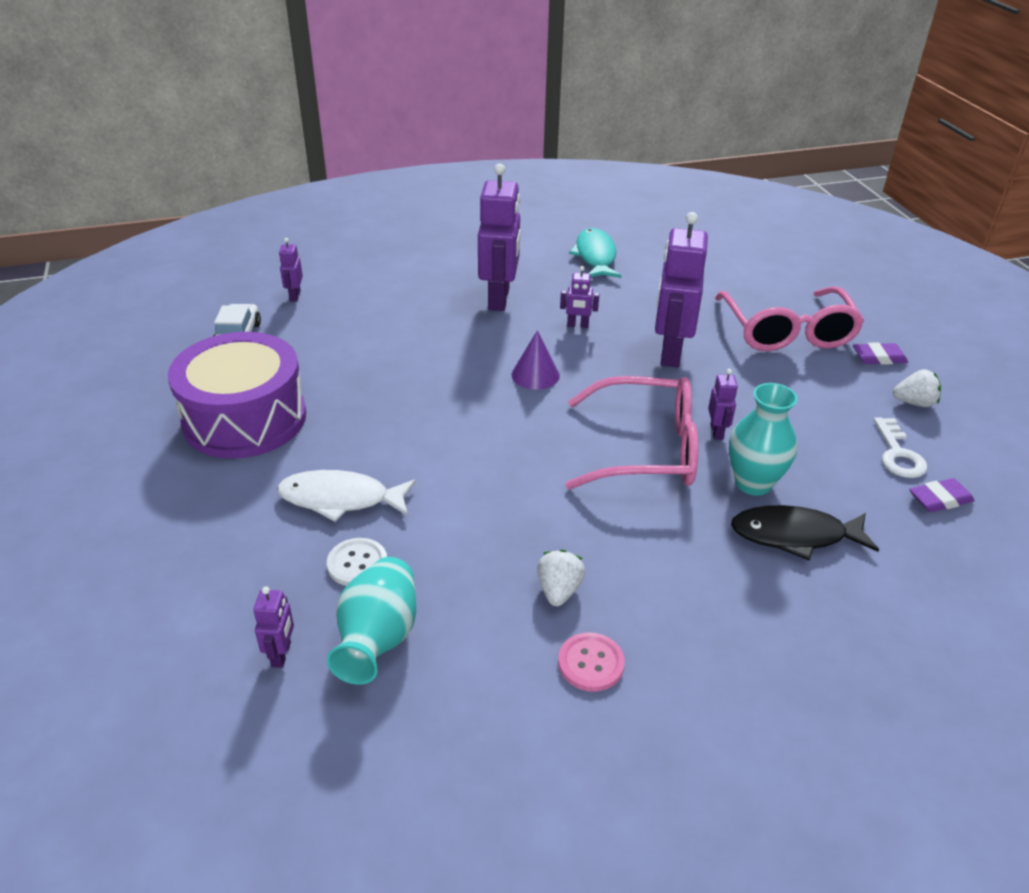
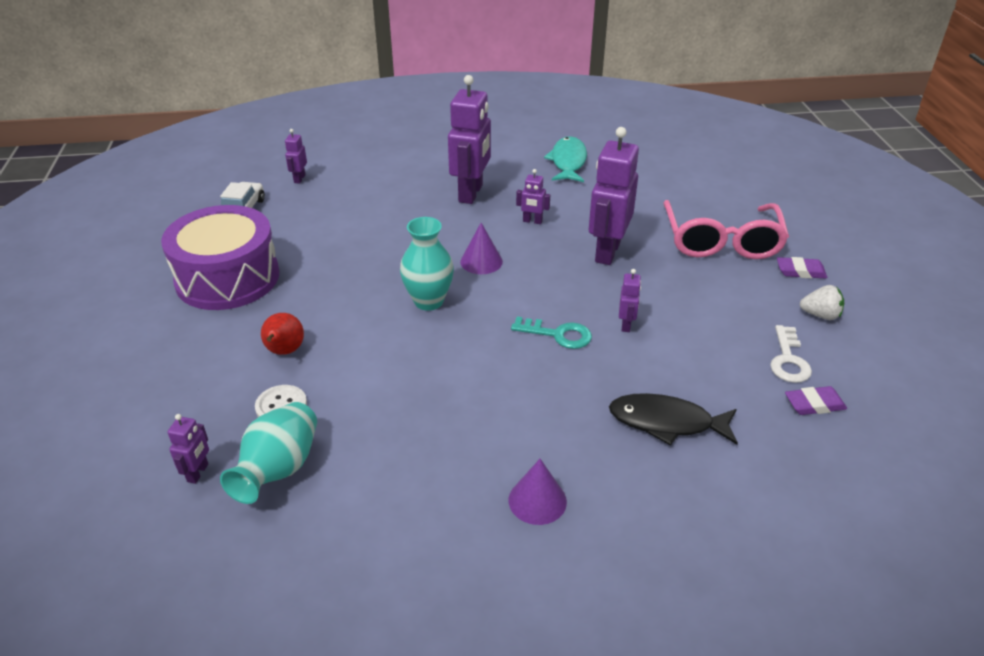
camera: 10 degrees right, 0 degrees up
white fish [277,470,416,522] -> red pear [261,313,304,355]
white strawberry [537,550,585,606] -> none
pink button [558,632,625,692] -> none
pink glasses [565,376,698,490] -> turquoise key [511,317,592,349]
turquoise vase [729,383,798,496] -> turquoise vase moved to [400,217,454,311]
none -> purple cone [509,459,567,525]

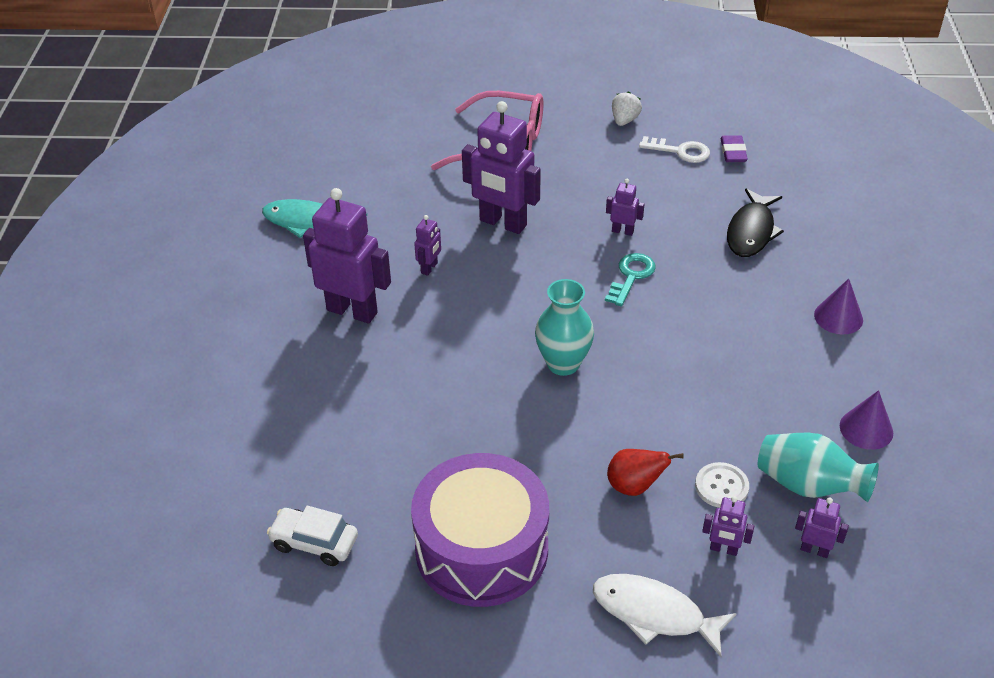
camera: 80 degrees left, 5 degrees up
purple robot [285,129,307,184] -> purple robot moved to [702,496,754,556]
purple cone [460,223,503,274] -> purple cone moved to [840,390,893,450]
purple eraser [777,257,827,278] -> none
none -> white fish [593,574,737,657]

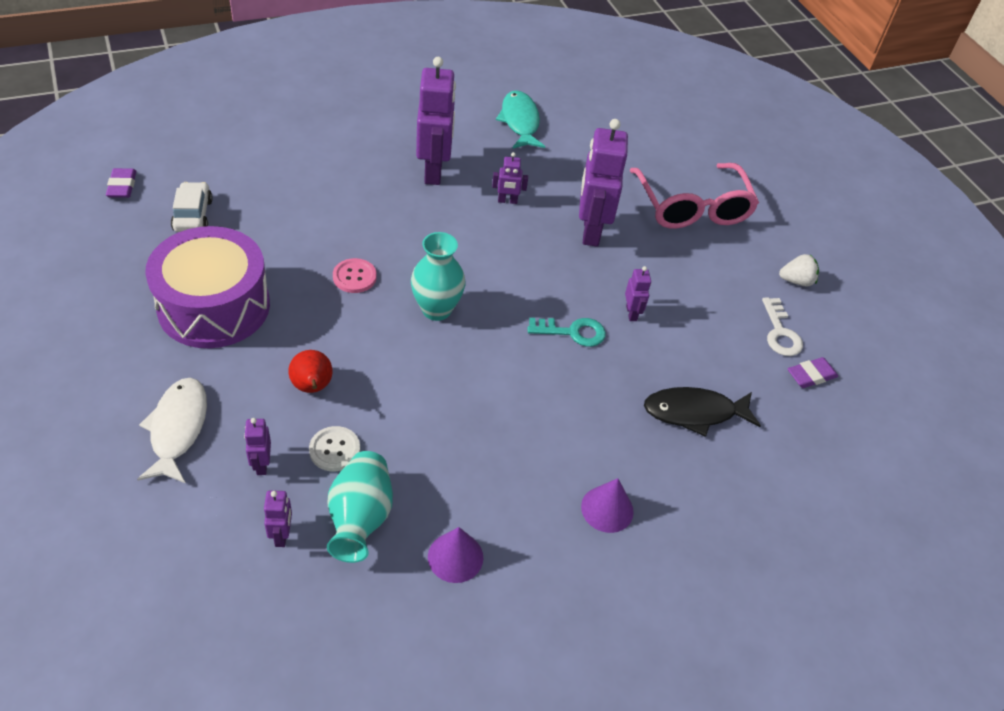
camera: 60 degrees right, 5 degrees up
none -> purple eraser [106,168,136,198]
none -> pink button [333,258,377,293]

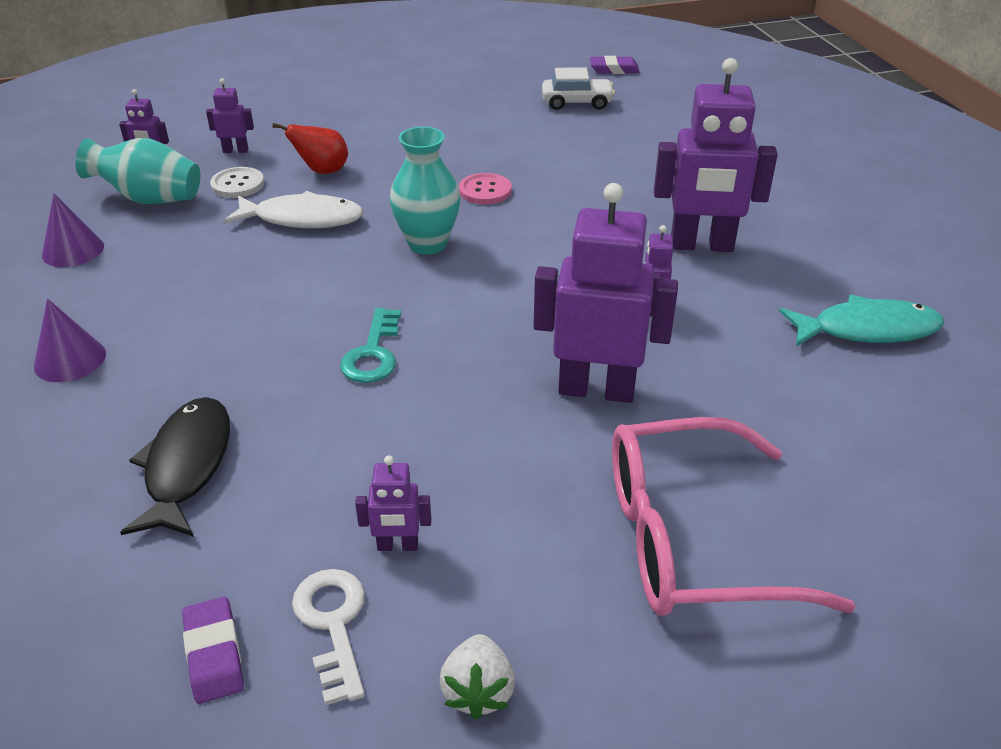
camera: 100 degrees right, 10 degrees down
white fish [137,378,207,483] -> white fish moved to [223,191,364,228]
purple drum [145,226,270,348] -> none
purple robot [625,266,651,321] -> purple robot moved to [355,456,431,551]
white key [762,297,803,356] -> white key turned 75 degrees clockwise [292,569,365,706]

